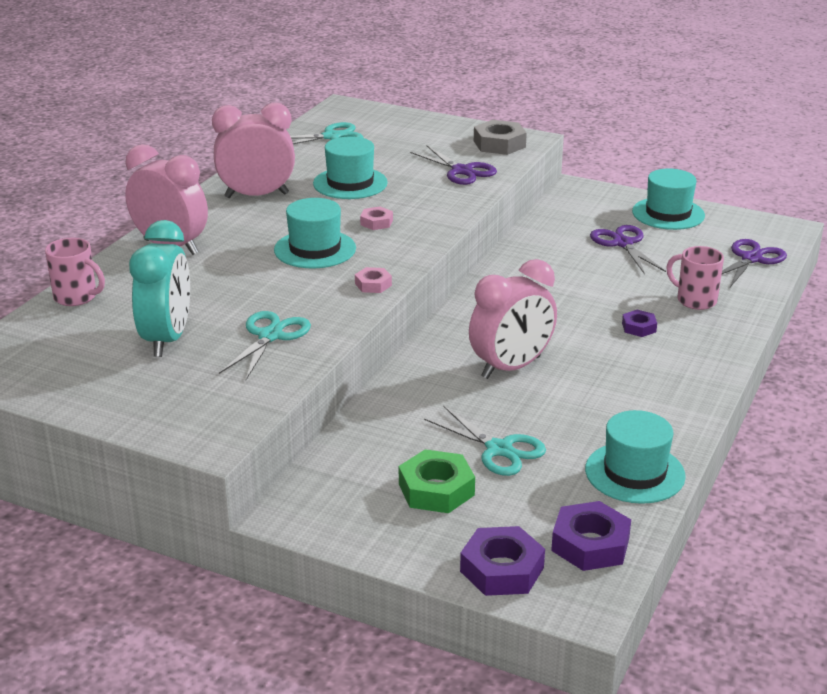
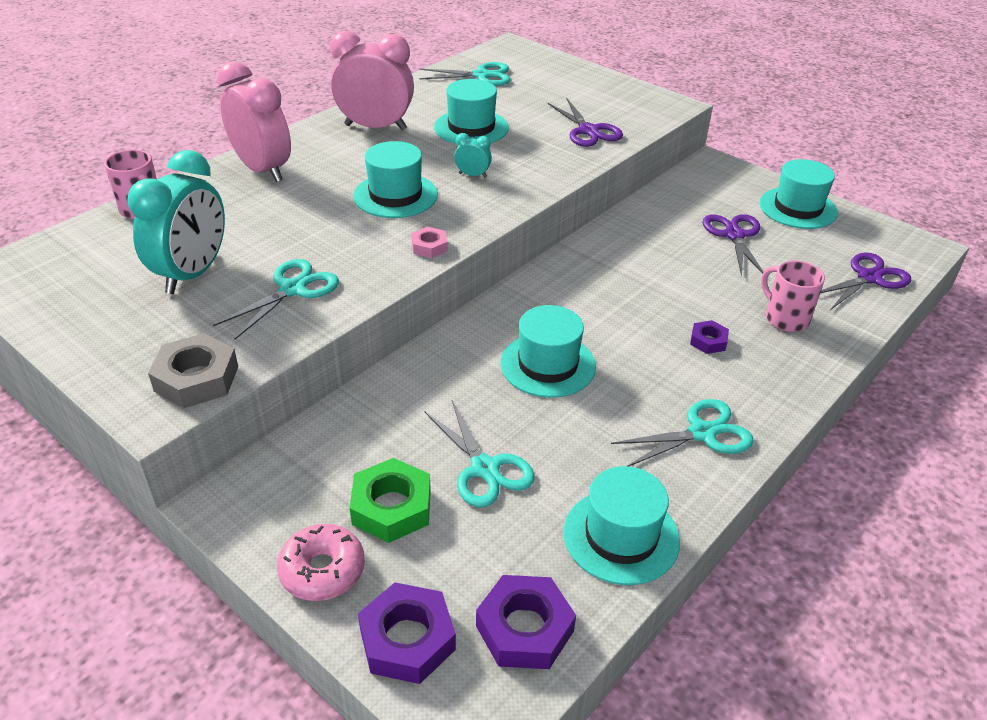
camera: 15 degrees right, 10 degrees up
pink nut [360,207,393,230] -> turquoise clock [454,133,492,178]
pink clock [469,259,557,379] -> turquoise hat [500,305,596,398]
grey nut [474,120,527,155] -> grey nut moved to [148,333,238,408]
none -> pink donut [277,524,365,601]
none -> turquoise scissors [611,399,754,466]

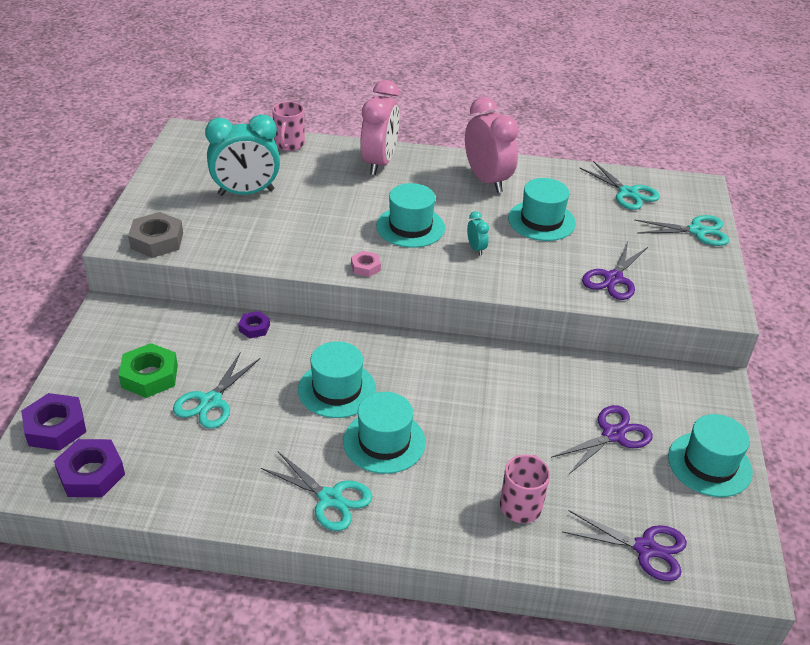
camera: 55 degrees right, 0 degrees up
turquoise scissors [213,259,339,339] -> turquoise scissors moved to [635,215,729,246]
pink donut [277,524,365,601] -> none
turquoise hat [563,466,680,585] -> turquoise hat moved to [343,392,426,474]
purple nut [690,320,729,354] -> purple nut moved to [238,311,270,338]

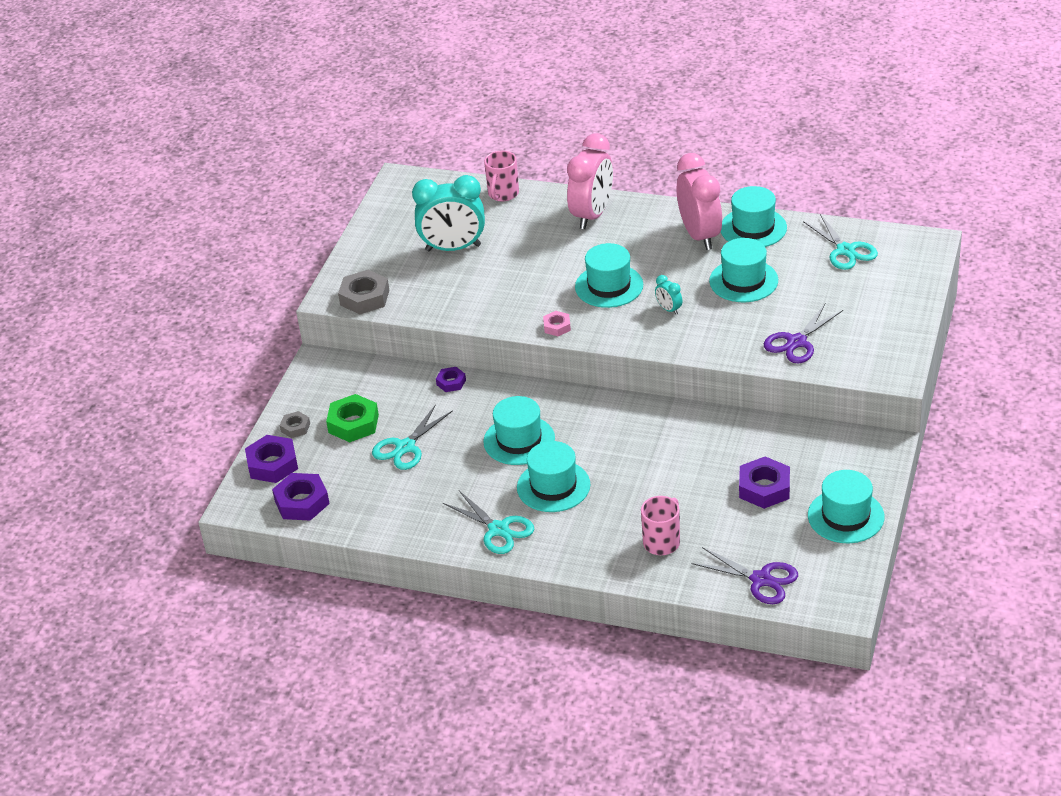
camera: 15 degrees right, 0 degrees up
turquoise clock [467,211,489,255] -> turquoise clock turned 150 degrees clockwise [655,275,682,315]
purple scissors [551,405,653,475] -> purple nut [739,456,790,509]
turquoise scissors [635,215,729,246] -> none
none -> grey nut [280,411,310,438]
none -> turquoise hat [721,186,787,247]

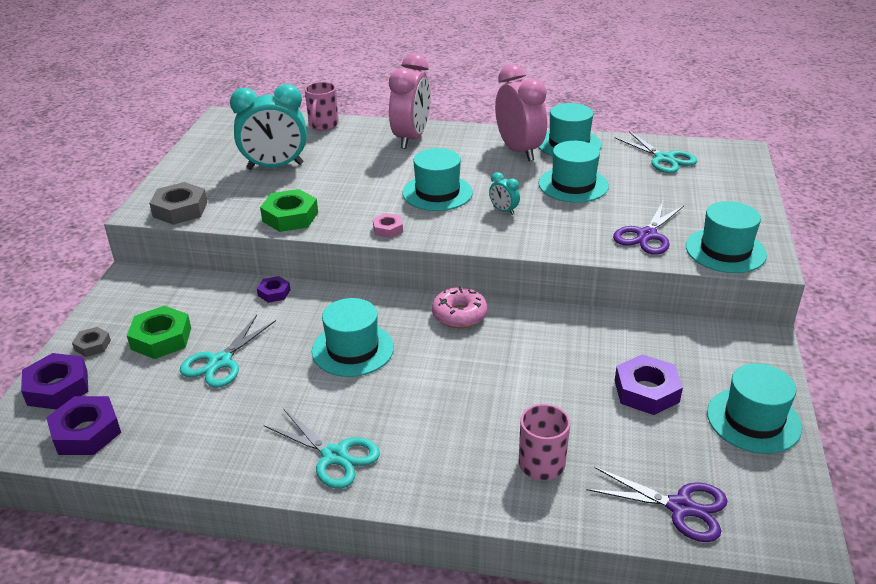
camera: 10 degrees left, 5 degrees down
turquoise hat [517,441,590,512] -> turquoise hat moved to [686,201,767,273]
none -> green nut [260,189,318,232]
none -> pink donut [432,287,487,328]

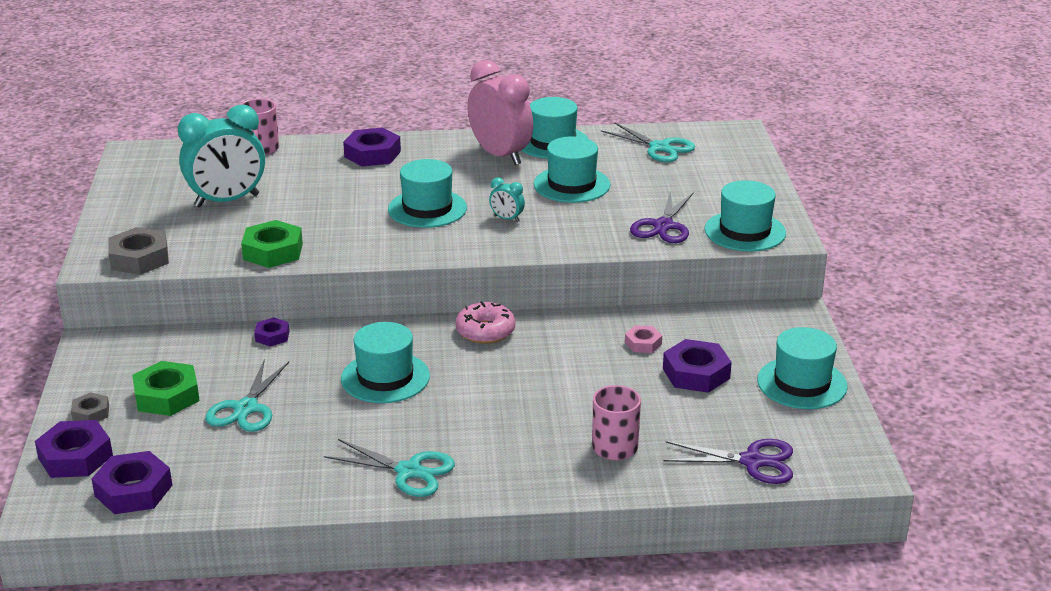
camera: 15 degrees left, 5 degrees down
pink nut [373,213,403,238] -> pink nut moved to [625,325,662,353]
pink clock [389,53,430,149] -> purple nut [343,128,401,167]

